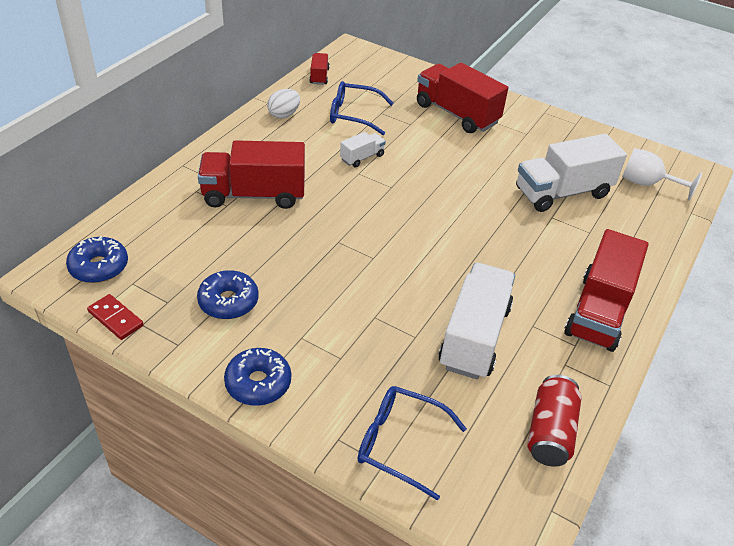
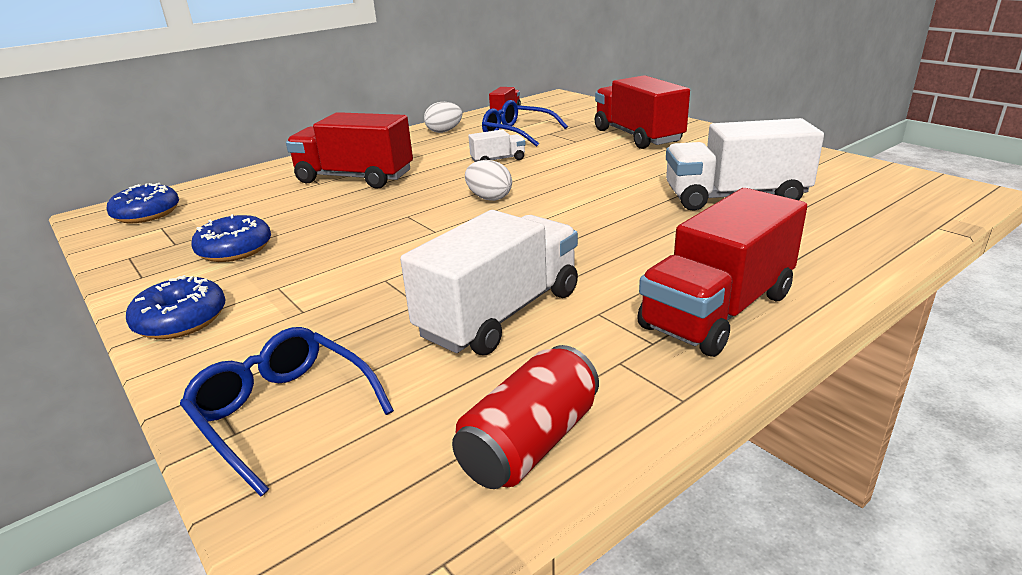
camera: 25 degrees right, 15 degrees down
red domino [87,294,144,340] -> none
white goblet [622,148,702,200] -> none
none -> white egg [465,160,512,201]

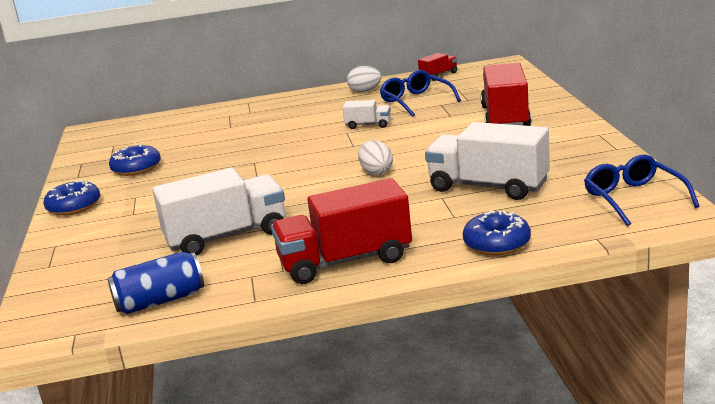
camera: 30 degrees right, 5 degrees down
blue donut [107,183,179,223] -> blue donut moved to [463,210,531,255]
blue glasses [180,327,394,496] -> blue glasses moved to [584,154,700,226]
red truck [286,112,413,189] -> none
red can [452,345,599,489] -> blue can [107,252,204,314]
white egg [465,160,512,201] -> white egg moved to [358,140,393,175]

